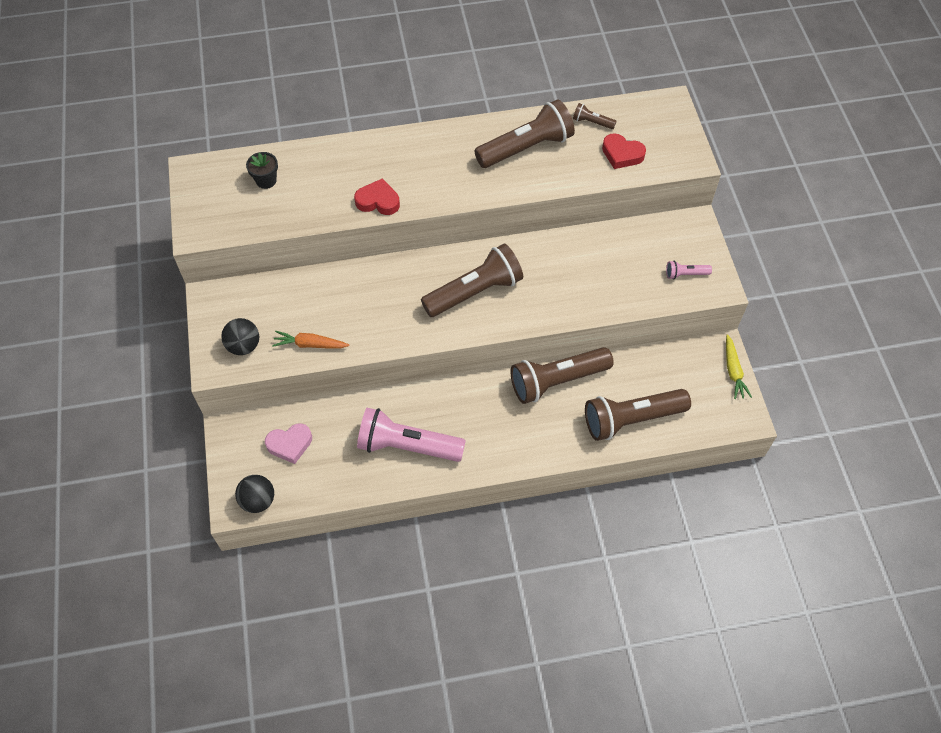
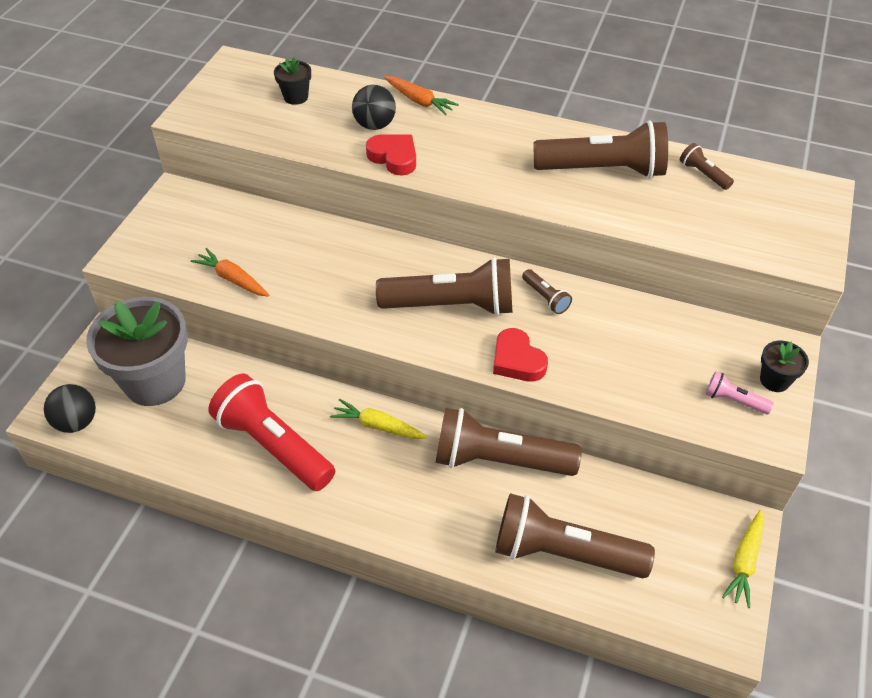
camera: 30 degrees right, 10 degrees down
black ball [221,318,259,355] -> black ball moved to [352,85,396,130]
pink heart [265,423,312,464] -> grey flower pot [86,297,188,406]
pink flashlight [357,408,466,462] -> red flashlight [208,374,335,491]
red heart [602,133,646,169] -> red heart moved to [493,328,548,382]
none -> yellow carrot [330,399,427,439]
none -> orange carrot [384,76,459,116]
none -> brown flashlight [522,269,572,314]
none -> black flower pot [760,341,809,392]

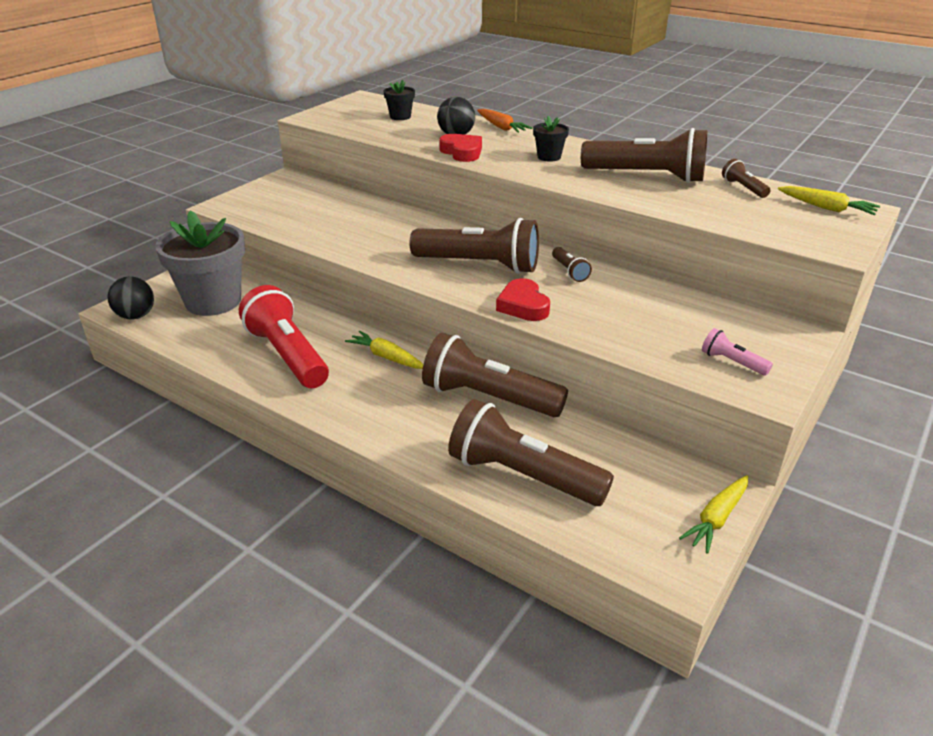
camera: 15 degrees right, 15 degrees down
orange carrot [191,248,269,297] -> none
black flower pot [760,341,809,392] -> black flower pot moved to [533,115,569,162]
none -> yellow carrot [778,186,880,215]

